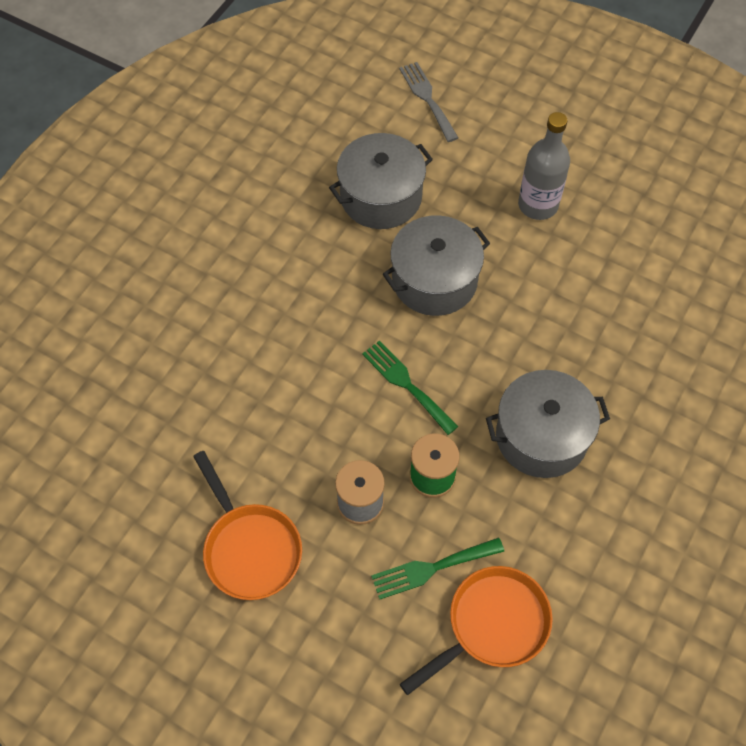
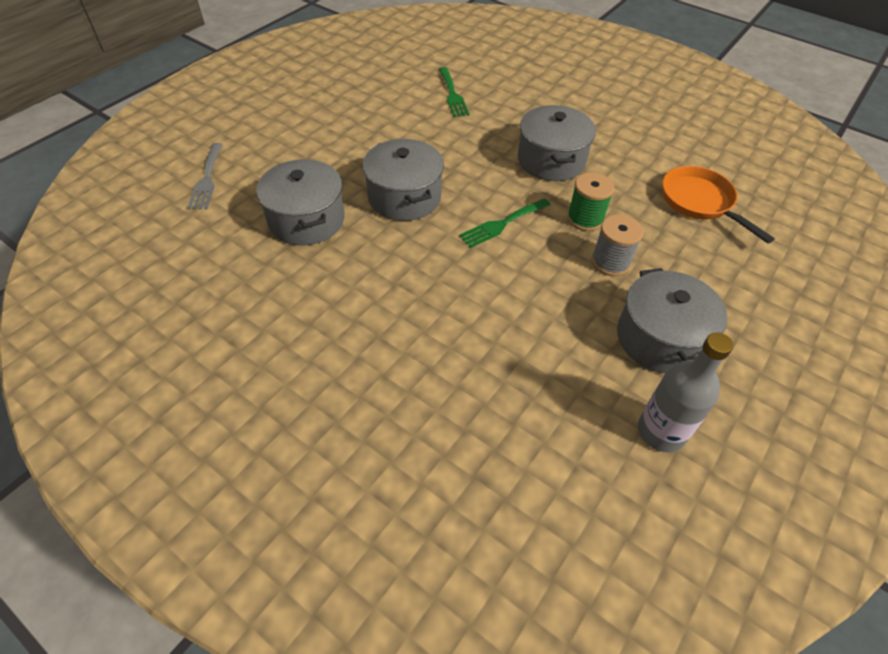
camera: 85 degrees left, 10 degrees down
orange pan [193,451,302,600] -> grey pot [617,268,727,373]
green fork [371,537,504,599] -> green fork moved to [438,67,469,117]
grey fork [399,62,458,142] -> grey fork turned 75 degrees counterclockwise [187,143,223,209]
grey bottle [518,112,570,220] -> grey bottle moved to [638,332,733,452]

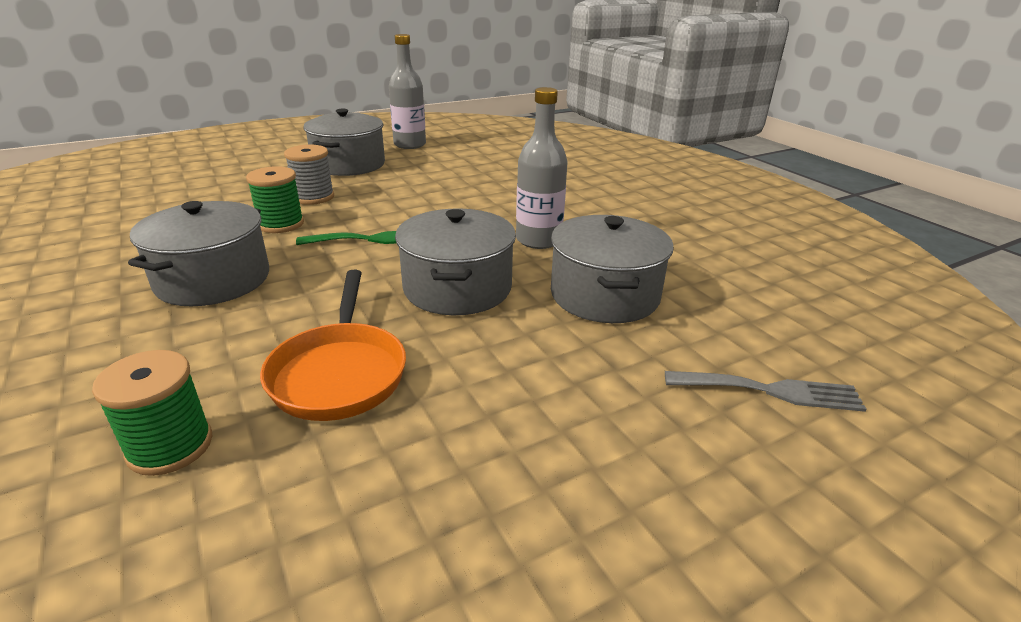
camera: 155 degrees left, 20 degrees down
grey fork [187,143,223,209] -> grey fork turned 75 degrees clockwise [665,371,866,412]
green fork [438,67,469,117] -> green spool [92,350,212,476]
orange pan [662,166,775,243] -> orange pan moved to [260,270,406,421]
none -> grey bottle [516,87,568,249]

